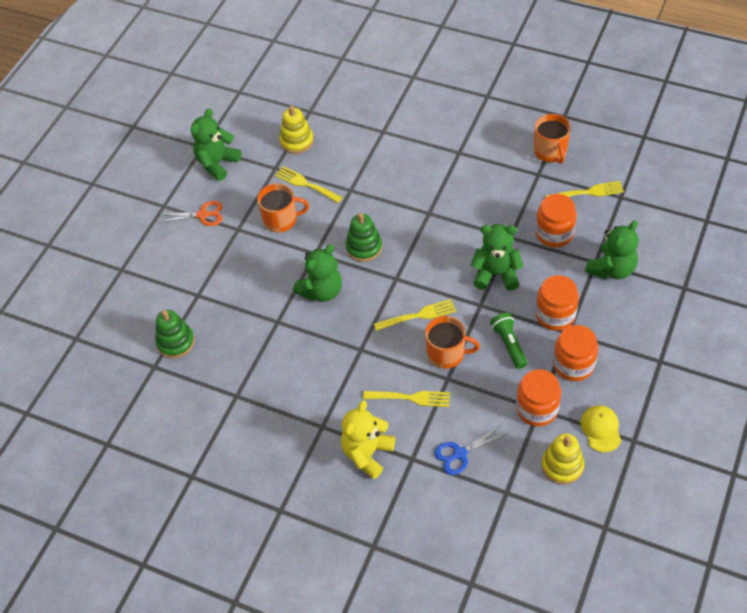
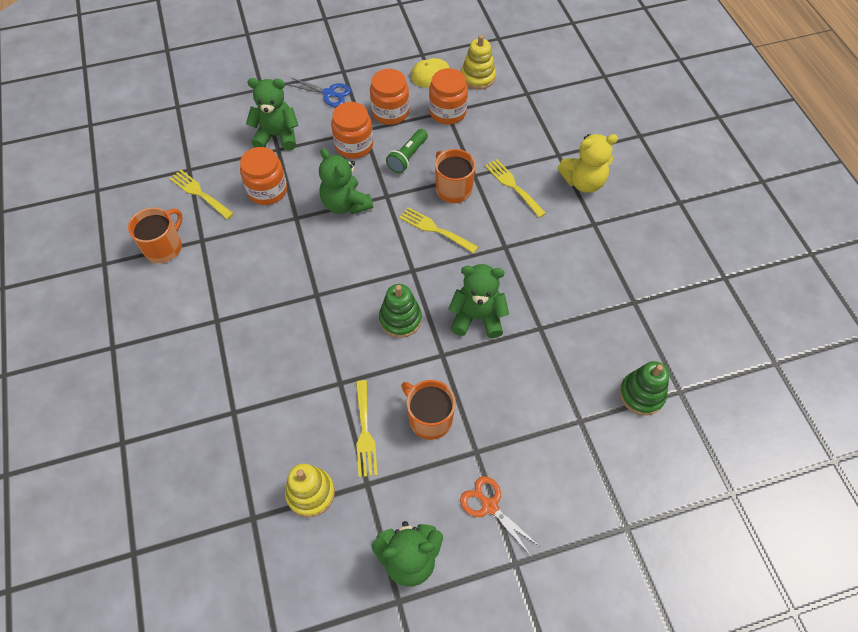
camera: 135 degrees left, 5 degrees up
blue scissors [434,426,506,475] -> blue scissors moved to [289,78,351,107]

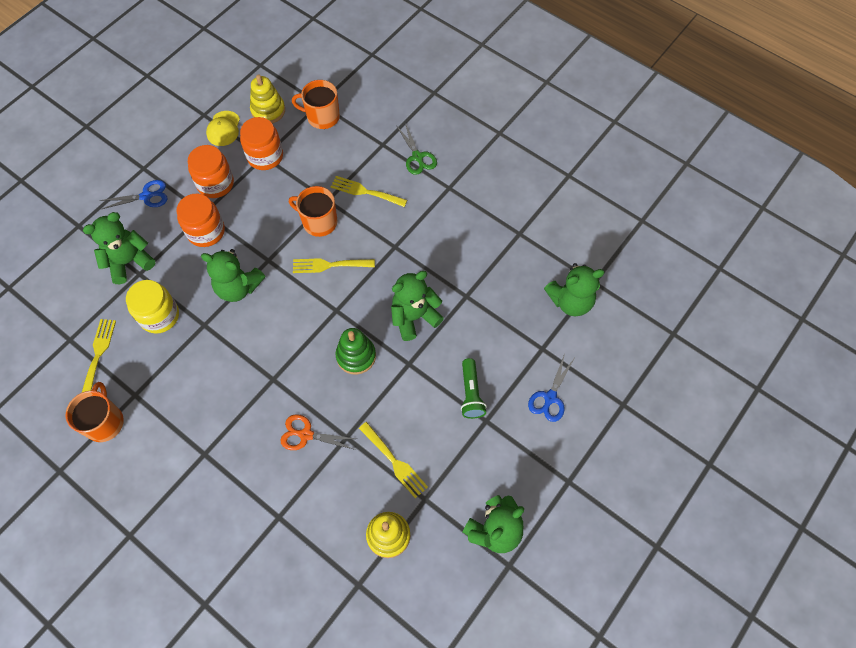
camera: 35 degrees left, 5 degrees up
yellow fork [169,170,234,219] -> yellow fork turned 90 degrees clockwise [82,319,116,392]
orange jar [240,147,287,205] -> yellow jar [126,280,179,334]
green flashlight [386,129,428,173] -> green flashlight moved to [461,358,487,419]
orange mug [401,380,455,440] -> orange mug moved to [292,80,340,129]
orange scissors [460,476,539,556] -> orange scissors moved to [280,414,356,450]
yellow teddy bear [557,134,618,193] -> green scissors [396,123,437,175]
green stacking toy [619,361,669,415] -> green teddy bear [544,263,605,316]
none -> blue scissors [528,354,574,422]

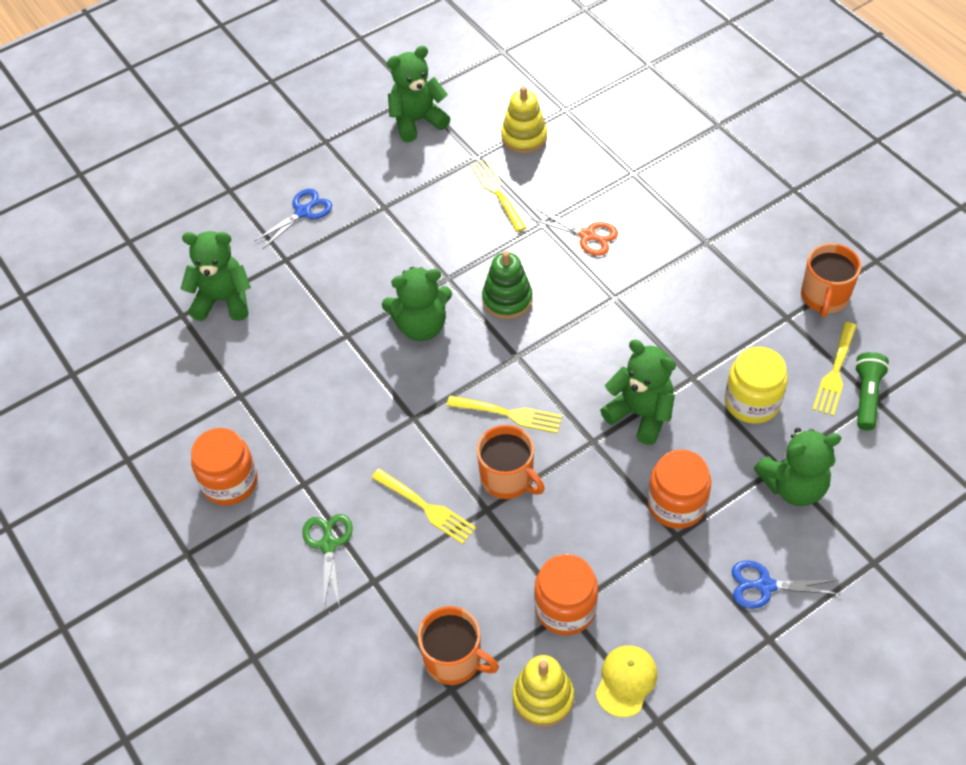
camera: 160 degrees left, 10 degrees down
orange jar [188,145,234,198] -> orange jar moved to [191,428,258,505]
green flashlight [461,358,487,419] -> green flashlight moved to [855,352,889,431]

